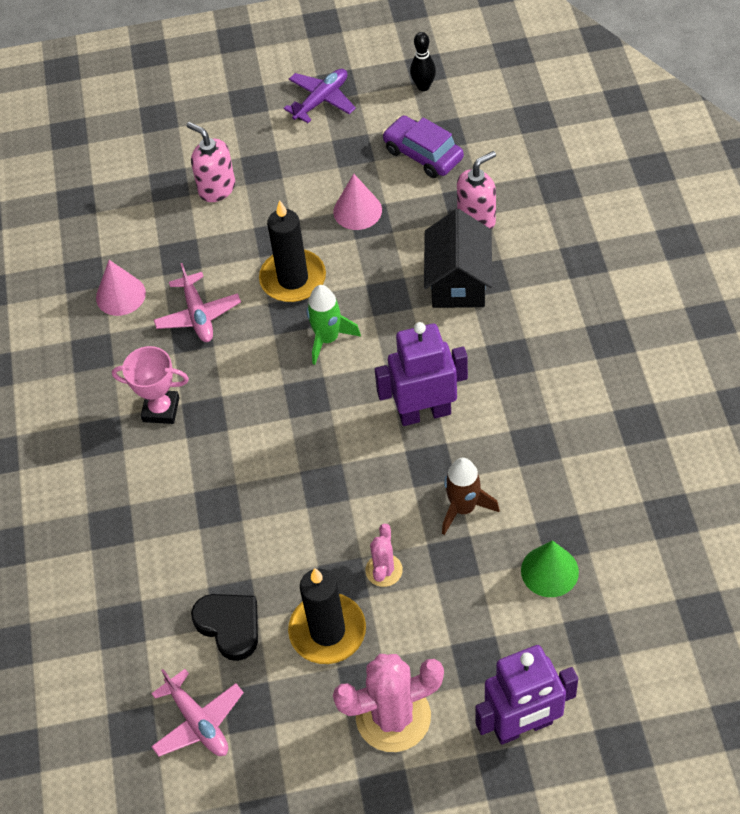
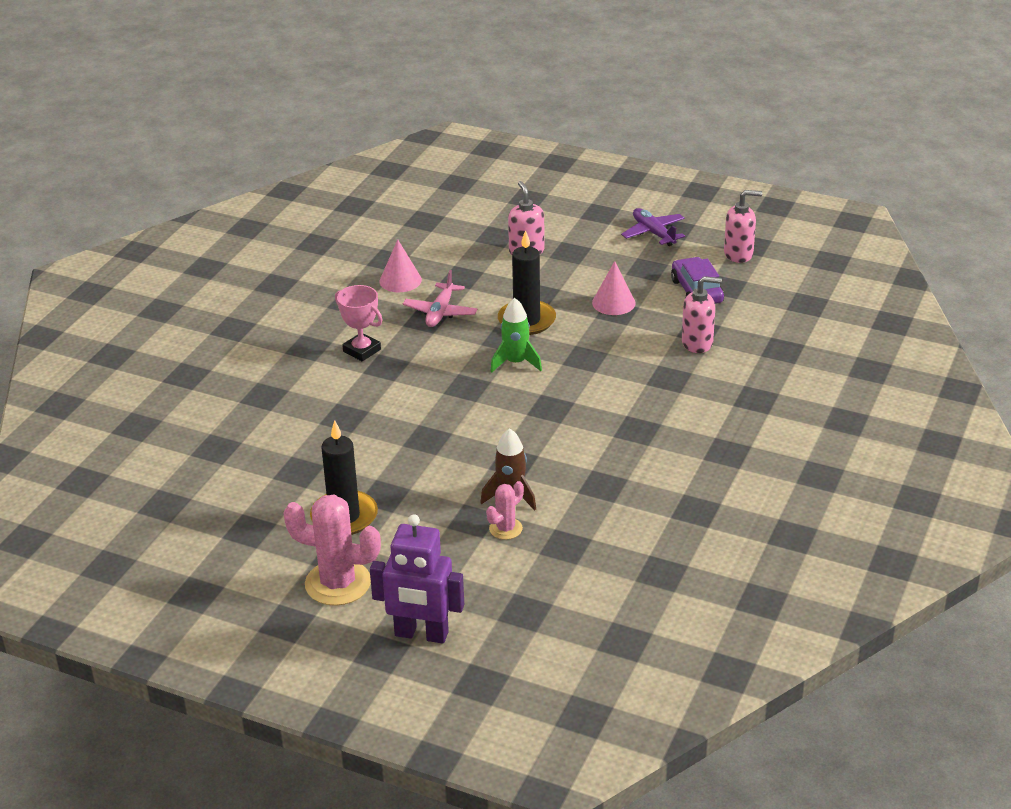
camera: 30 degrees right, 20 degrees down
pink plane [151,669,244,757] -> none
black heart [191,594,258,661] -> none
purple plane [283,69,356,123] -> purple plane turned 105 degrees counterclockwise [621,208,685,246]
pink cactus [365,524,403,587] -> pink cactus moved to [486,481,524,540]
purple robot [375,322,468,426] -> none
black bowling pin [410,32,436,91] -> pink soap dispenser [724,190,762,263]
black house [424,209,492,308] -> none
green cone [521,540,579,597] -> none

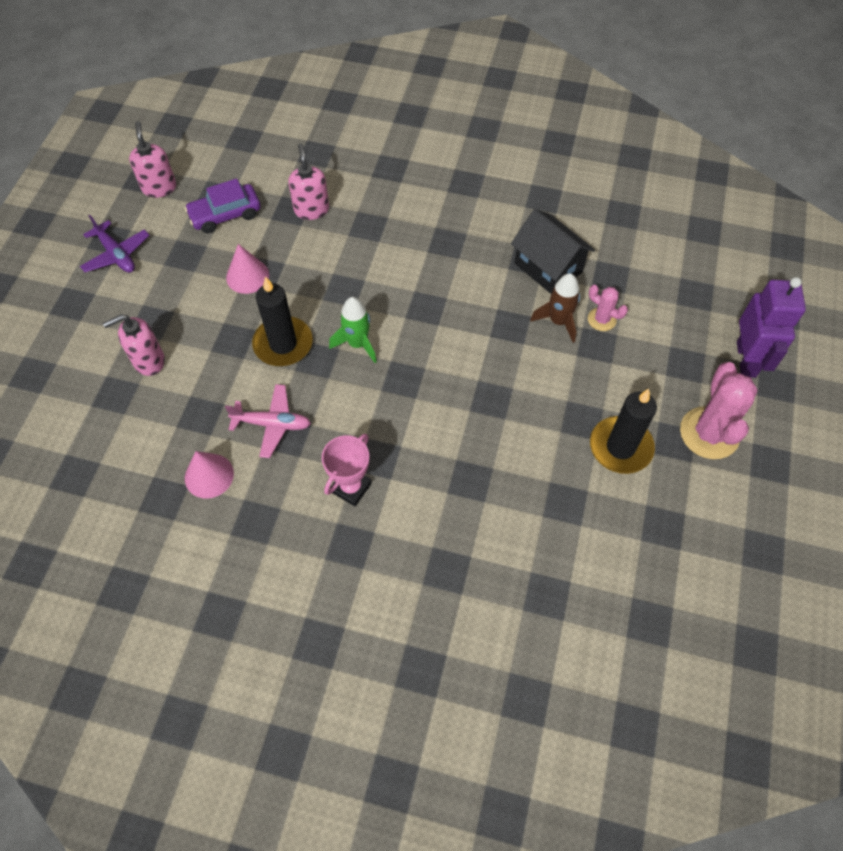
camera: 100 degrees left, 25 degrees up
purple plane [621,208,685,246] -> purple plane turned 90 degrees counterclockwise [80,215,149,273]
none -> black house [511,209,595,294]

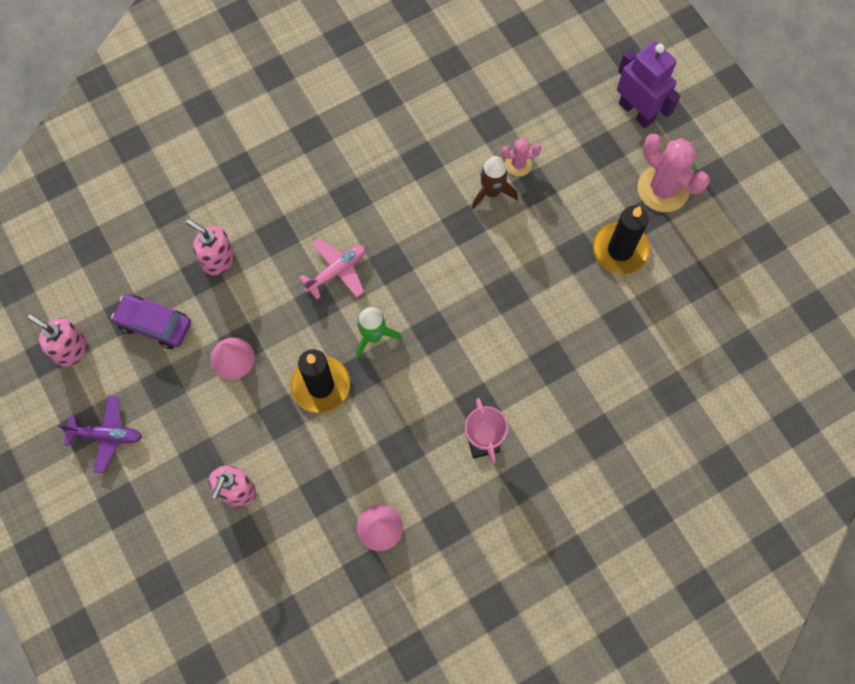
camera: 45 degrees left, 10 degrees up
purple car [185,178,261,233] -> purple car turned 90 degrees clockwise [111,295,191,349]
pink plane [225,384,311,458] -> pink plane moved to [299,238,366,299]
black house [511,209,595,294] -> none

